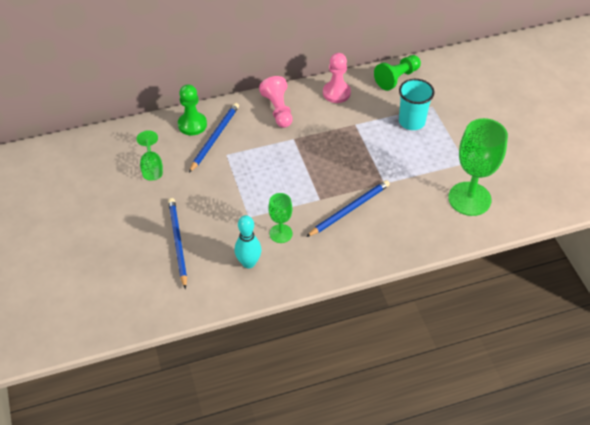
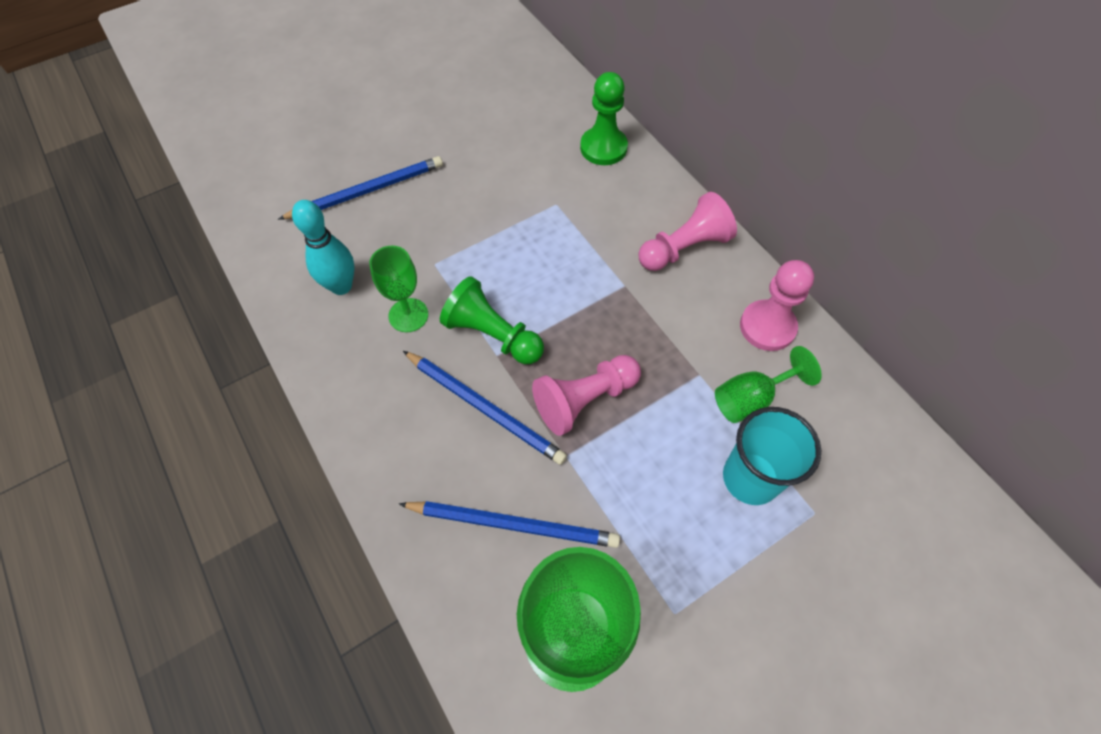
camera: 75 degrees right, 10 degrees up
green goblet [136,130,163,180] -> green goblet moved to [715,346,822,423]
blue pencil [189,103,239,173] -> blue pencil moved to [399,501,620,548]
green pawn [374,55,421,91] -> green pawn moved to [440,276,544,364]
none -> pink pawn [532,355,641,436]

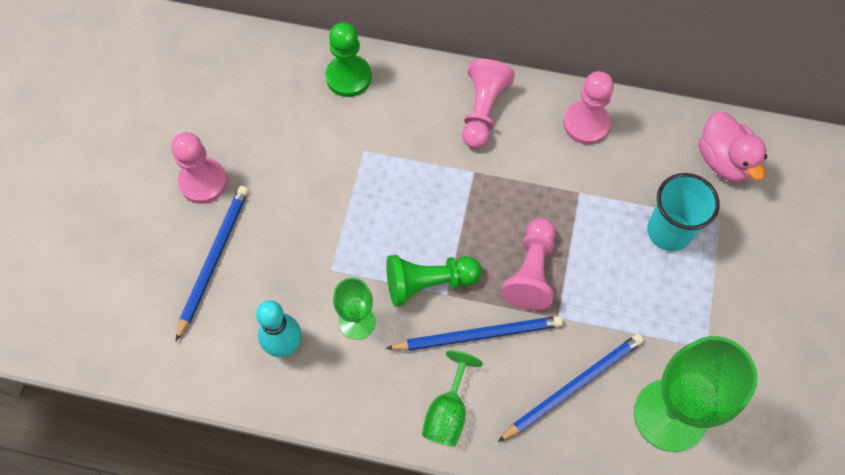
camera: 45 degrees left, 5 degrees up
green goblet [715,346,822,423] -> green goblet moved to [422,350,483,446]
none -> pink pawn [171,132,227,204]
none -> pink duck [698,111,767,182]

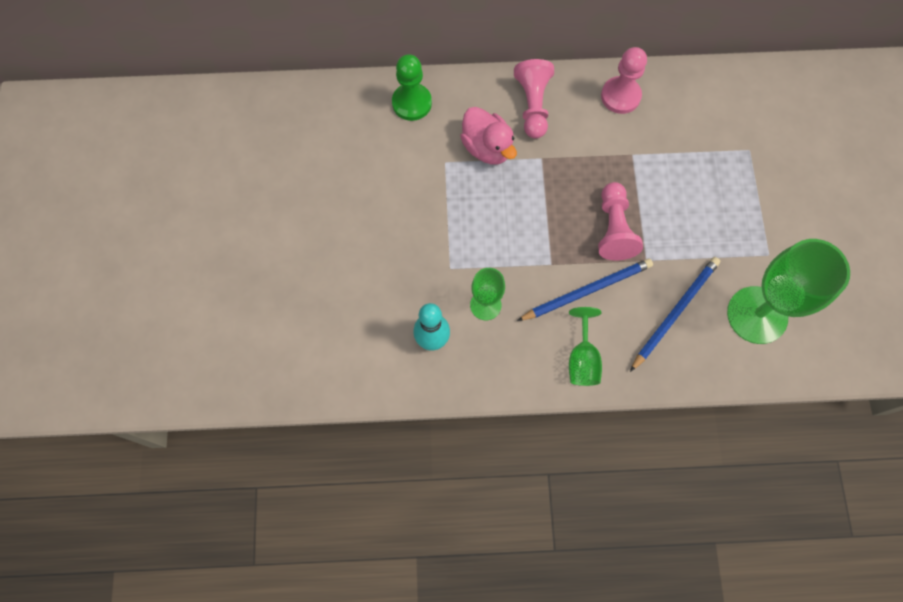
camera: 15 degrees left, 5 degrees up
pink pawn [171,132,227,204] -> none
blue pencil [175,186,249,342] -> none
green pawn [386,255,482,307] -> none
turquoise cup [647,173,720,251] -> none
pink duck [698,111,767,182] -> pink duck moved to [460,107,517,164]

